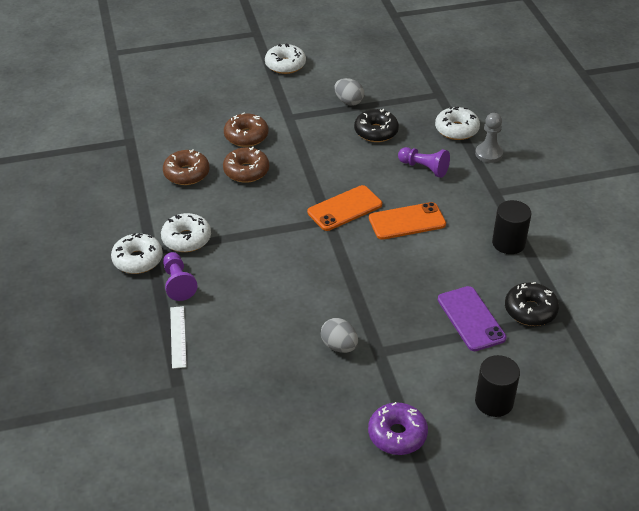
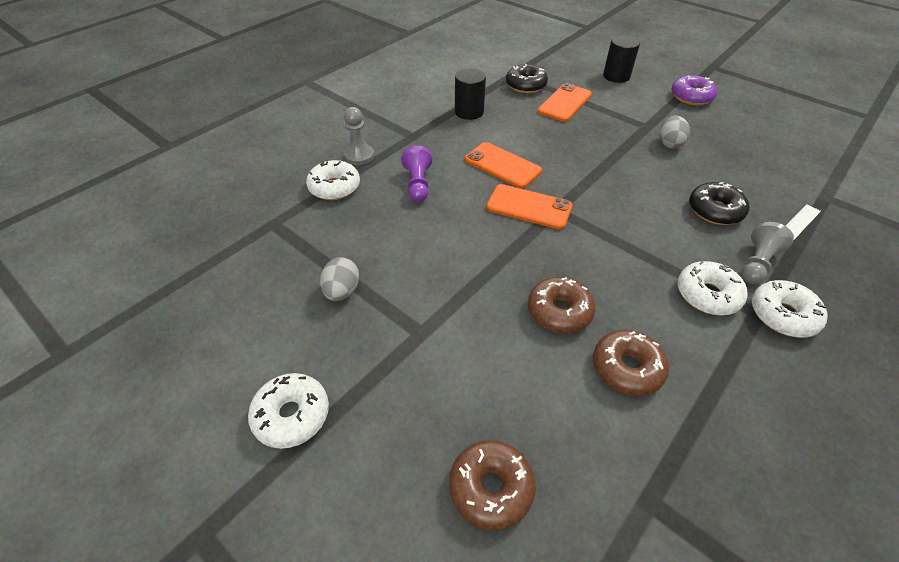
camera: 125 degrees left, 5 degrees up
purple pawn [163,252,198,301] -> grey pawn [741,222,794,284]
brown donut [224,112,268,147] -> brown donut moved to [449,440,536,530]
black donut [354,109,399,142] -> black donut moved to [689,182,749,225]
purple phone [438,286,506,351] -> orange phone [537,83,592,122]

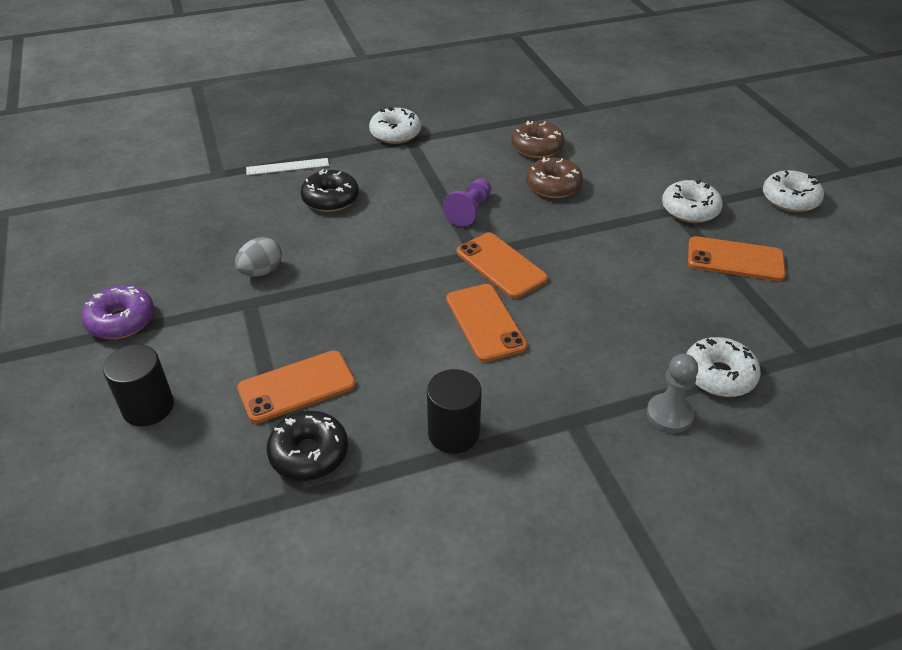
camera: 150 degrees left, 5 degrees down
grey egg [320,257,359,301] -> orange phone [688,236,786,281]
purple pawn [401,146,432,202] -> purple pawn moved to [443,178,491,227]
brown donut [449,440,536,530] -> none
white donut [678,261,747,315] -> white donut moved to [662,180,723,223]
grey pawn [741,222,794,284] -> none

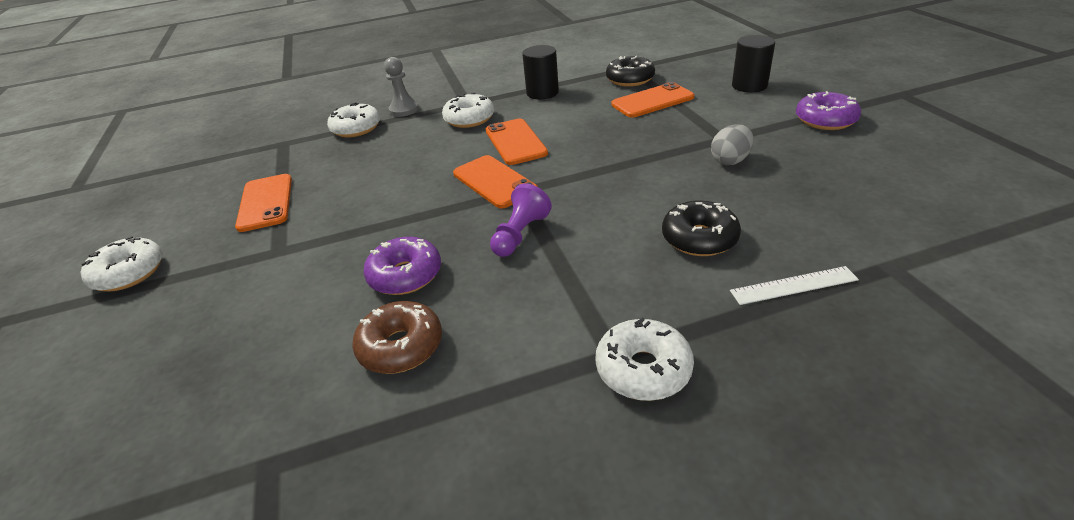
camera: 175 degrees left, 5 degrees down
brown donut [526,157,583,198] -> purple donut [364,237,441,295]
white donut [662,180,723,223] -> white donut moved to [442,93,494,128]
orange phone [688,236,786,281] -> orange phone turned 60 degrees clockwise [235,174,292,232]

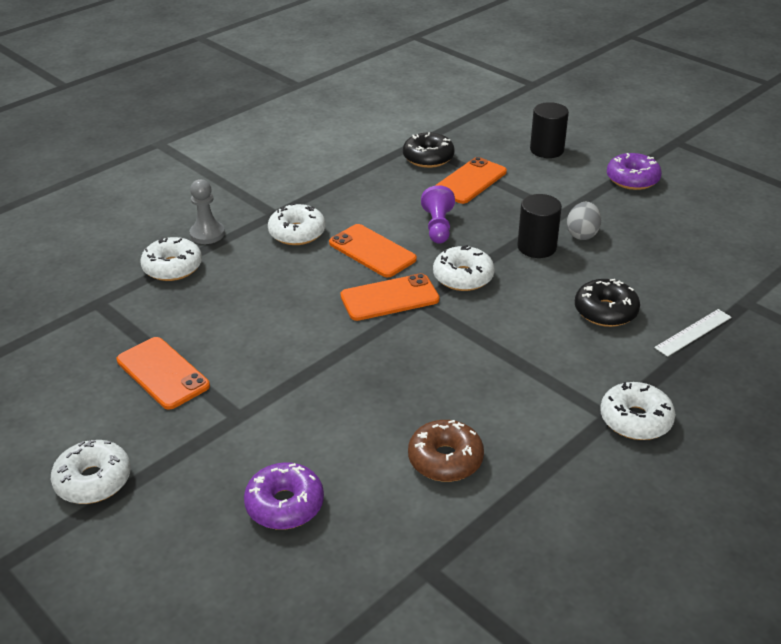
camera: 30 degrees left, 0 degrees up
purple donut [364,237,441,295] -> purple donut moved to [244,462,324,530]
orange phone [453,155,538,209] -> orange phone turned 45 degrees counterclockwise [340,273,440,321]
purple pawn [490,183,552,257] -> purple pawn moved to [421,185,455,244]
black cylinder [522,45,559,99] -> black cylinder moved to [517,194,562,258]
none -> white donut [433,245,495,291]

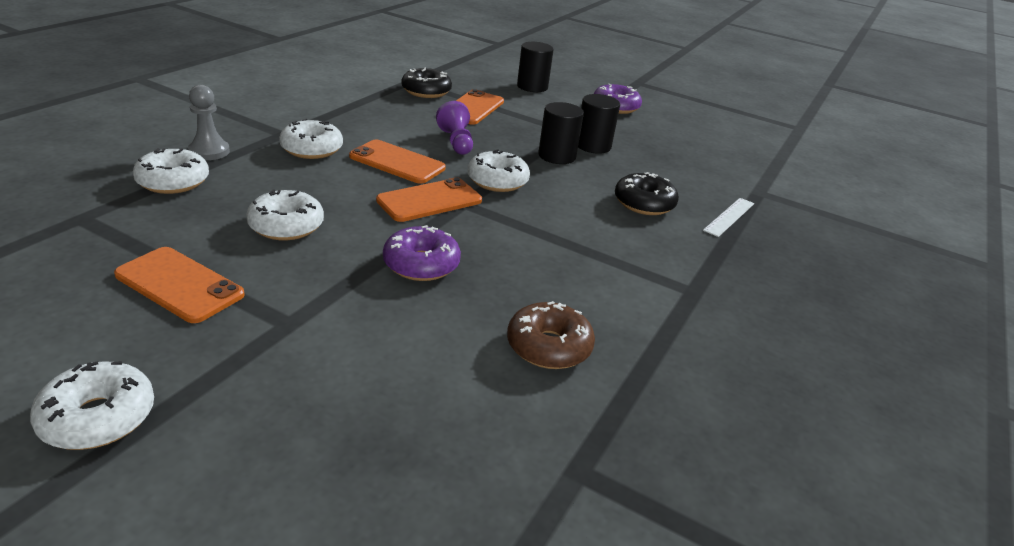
camera: 20 degrees left, 5 degrees down
purple donut [244,462,324,530] -> purple donut moved to [383,225,461,281]
grey egg [567,202,601,240] -> black cylinder [578,94,620,154]
white donut [600,382,675,440] -> white donut moved to [246,189,324,240]

